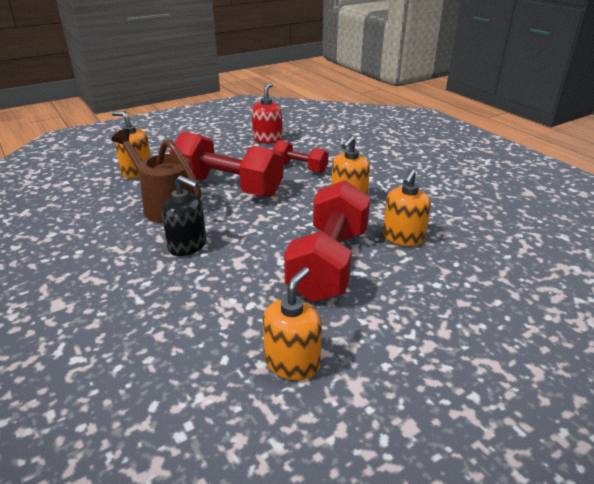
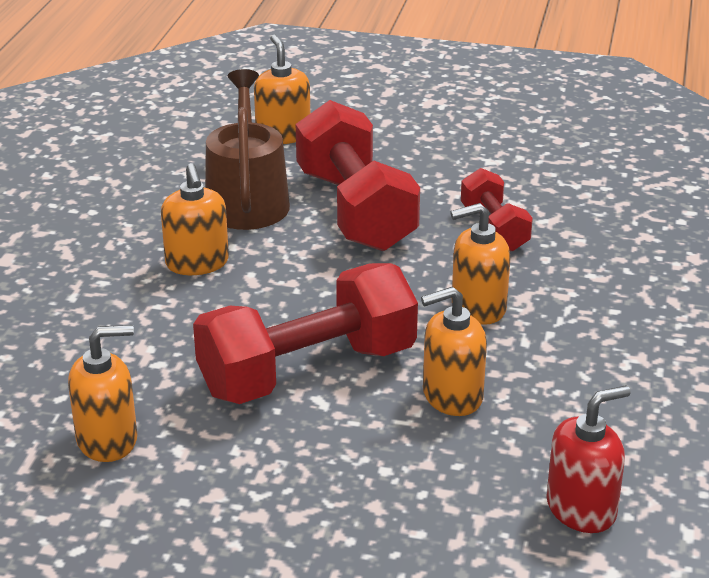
camera: 45 degrees right, 0 degrees up
black soap dispenser [162,175,206,256] -> orange soap dispenser [161,163,229,275]
red soap dispenser [252,83,283,144] -> red soap dispenser moved to [546,385,631,533]

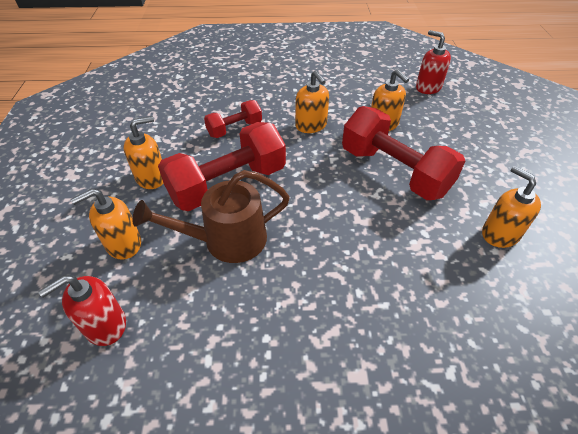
camera: 105 degrees left, 15 degrees up
orange soap dispenser [161,163,229,275] -> orange soap dispenser moved to [123,116,164,189]
none -> red soap dispenser [38,275,126,346]

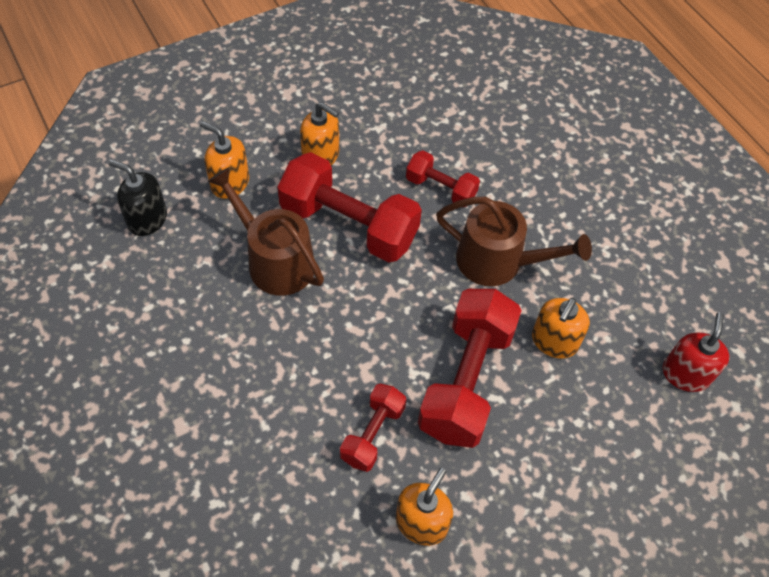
camera: 60 degrees right, 10 degrees up
red soap dispenser [38,275,126,346] -> black soap dispenser [109,160,167,236]
orange soap dispenser [295,70,329,133] -> brown watering can [436,196,592,286]
none -> red dumbbell [340,384,406,472]

